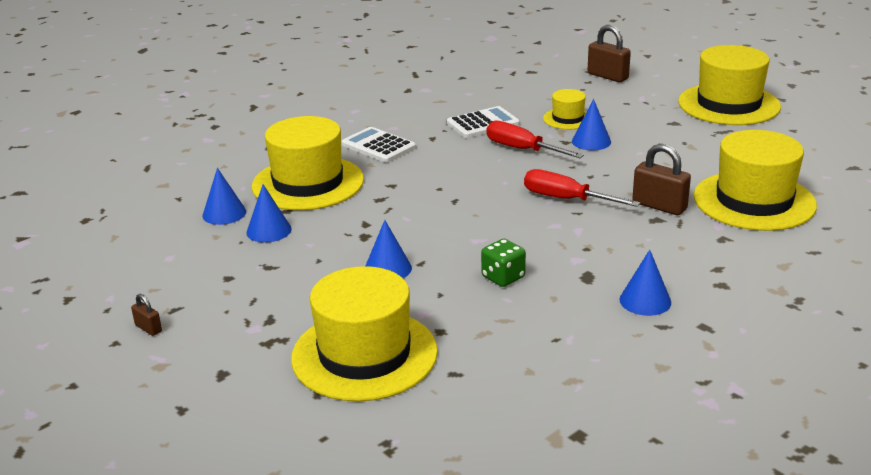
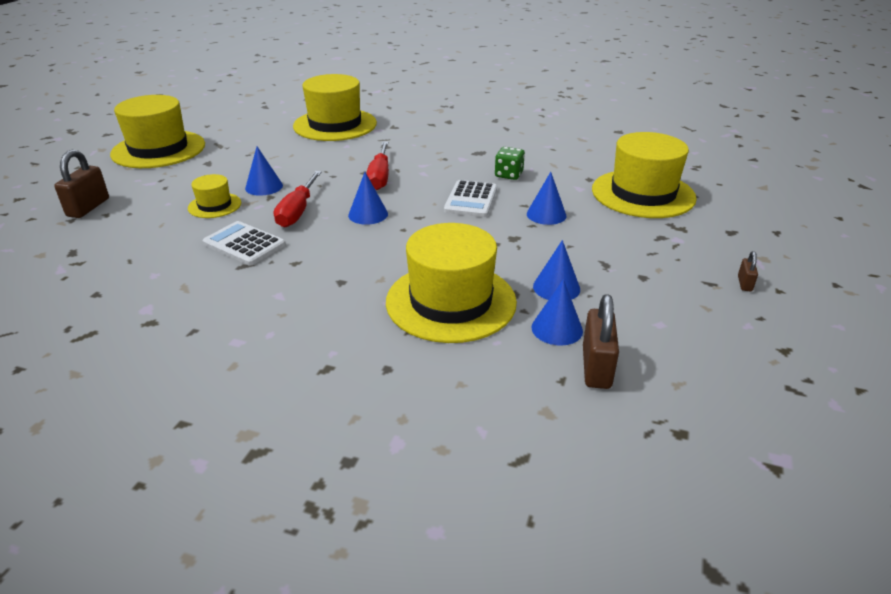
camera: 120 degrees left, 5 degrees up
white calculator [341,127,416,163] -> white calculator moved to [444,180,497,217]
blue cone [619,250,671,316] -> blue cone moved to [348,172,388,225]
brown padlock [632,144,691,215] -> brown padlock moved to [583,294,619,389]

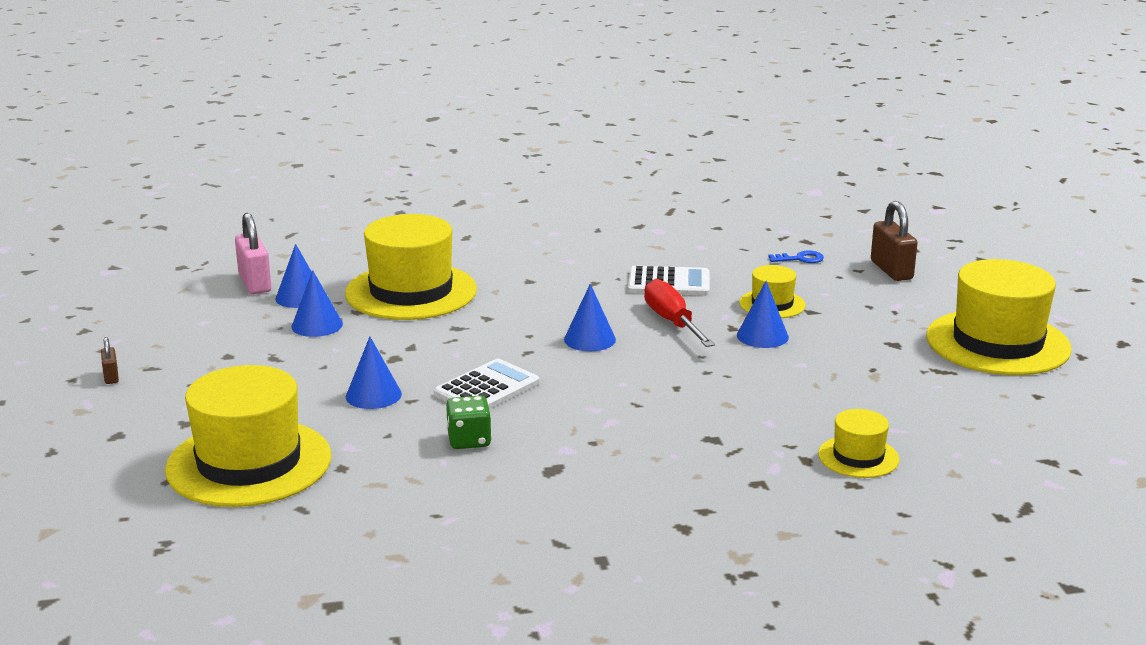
camera: 150 degrees right, 10 degrees down
yellow hat [293,74,377,141] -> yellow hat [818,409,900,478], size x0.49
red screwdriver [367,142,389,190] -> none
white calculator [444,180,497,217] -> white calculator turned 60 degrees clockwise [434,359,540,409]
brown padlock [583,294,619,389] -> pink padlock [235,213,271,294]
none -> blue key [768,250,824,263]

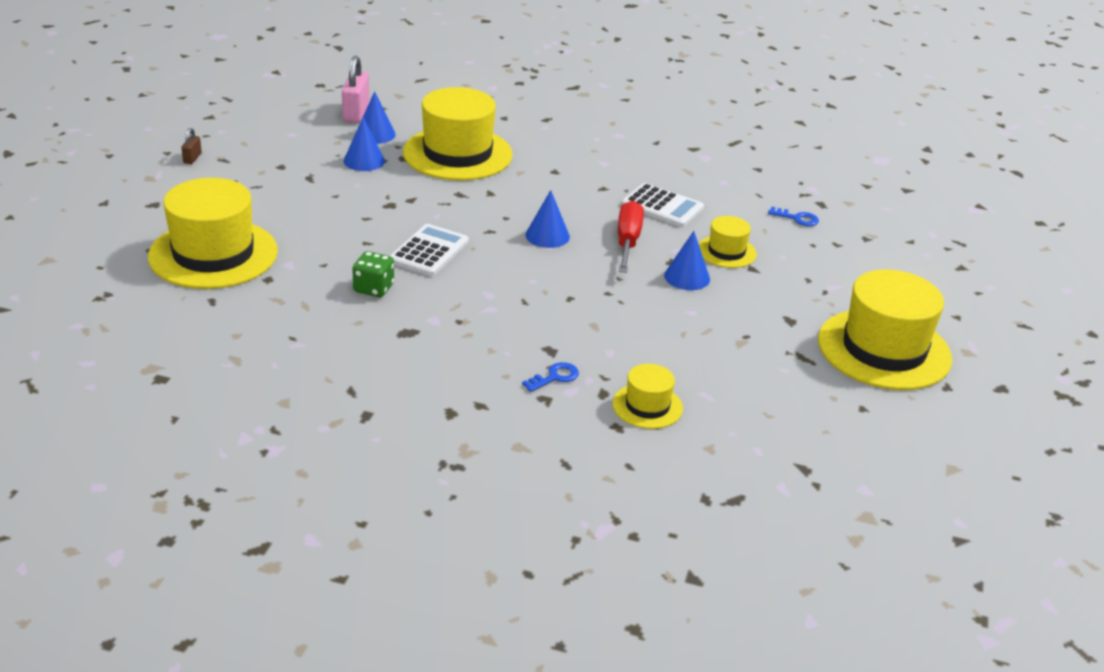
camera: 25 degrees right, 10 degrees up
blue cone [346,337,402,409] -> none
white calculator [434,359,540,409] -> white calculator turned 45 degrees counterclockwise [390,224,469,276]
brown padlock [871,201,918,281] -> none
none -> blue key [522,362,579,392]

